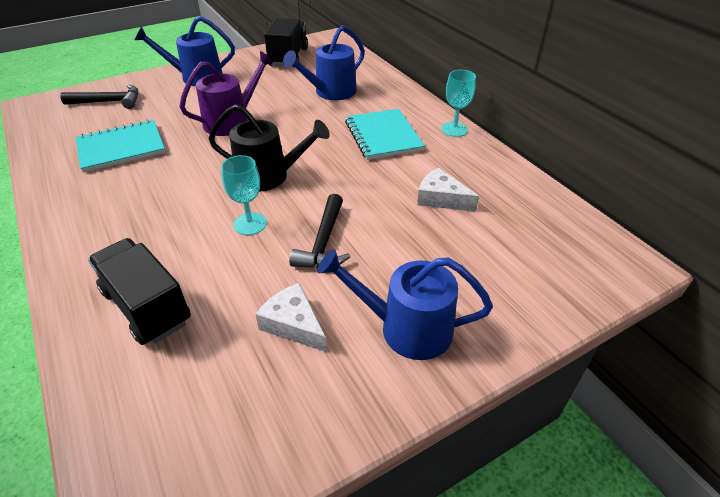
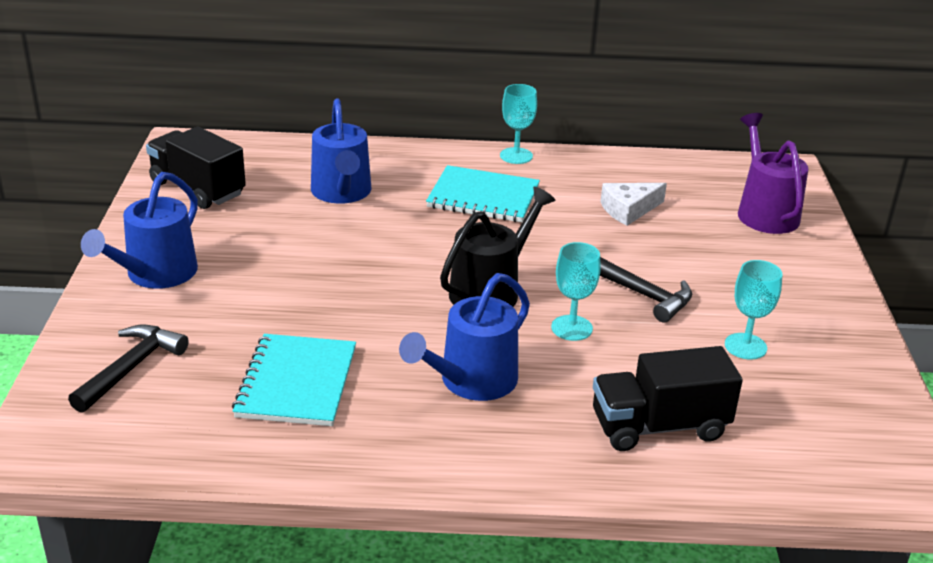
camera: 60 degrees left, 10 degrees down
purple watering can [179,51,274,136] -> purple watering can moved to [738,113,808,234]
white cheese [255,283,327,352] -> turquoise goblet [725,260,782,360]
blue watering can [317,249,493,360] -> blue watering can moved to [399,273,530,401]

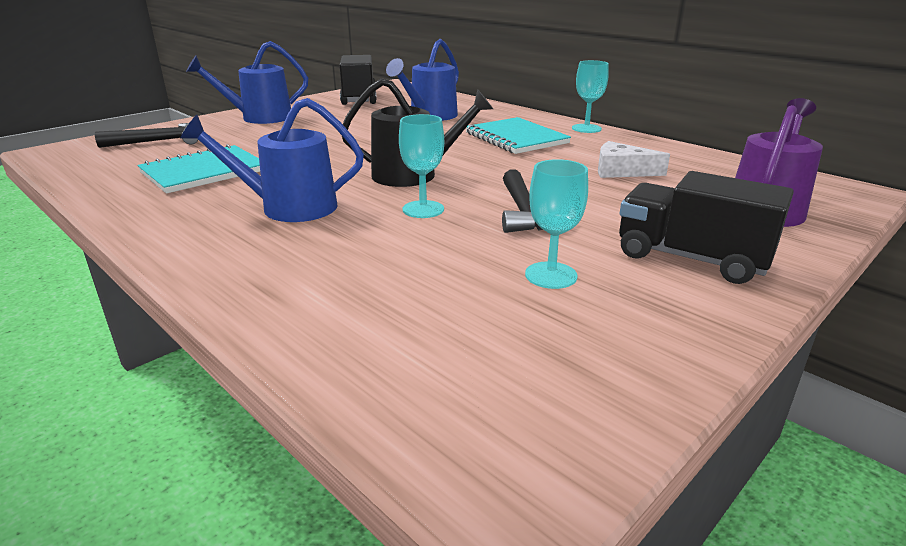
camera: 45 degrees right, 5 degrees down
black truck [593,346,743,451] -> black truck moved to [619,171,794,284]

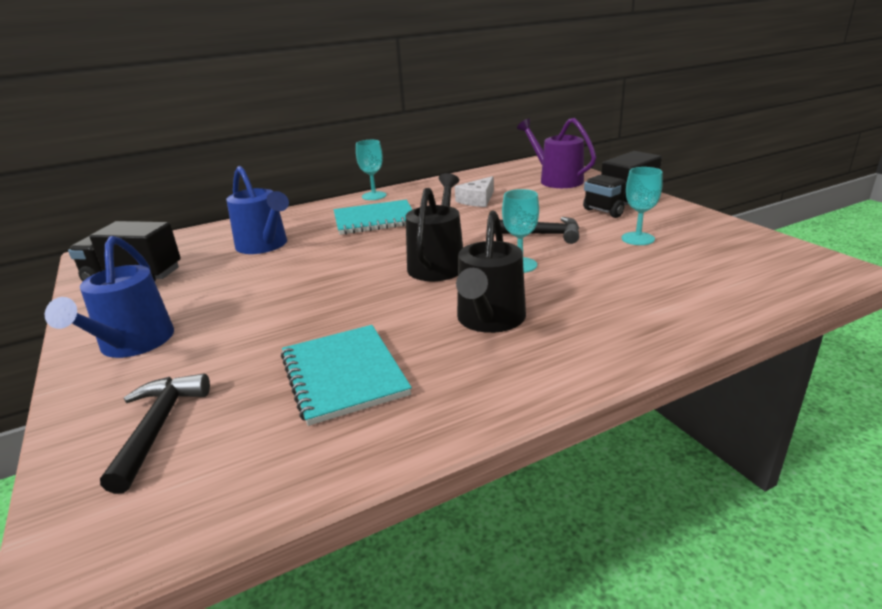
camera: 70 degrees left, 0 degrees up
blue watering can [180,98,364,222] -> black watering can [456,211,526,333]

